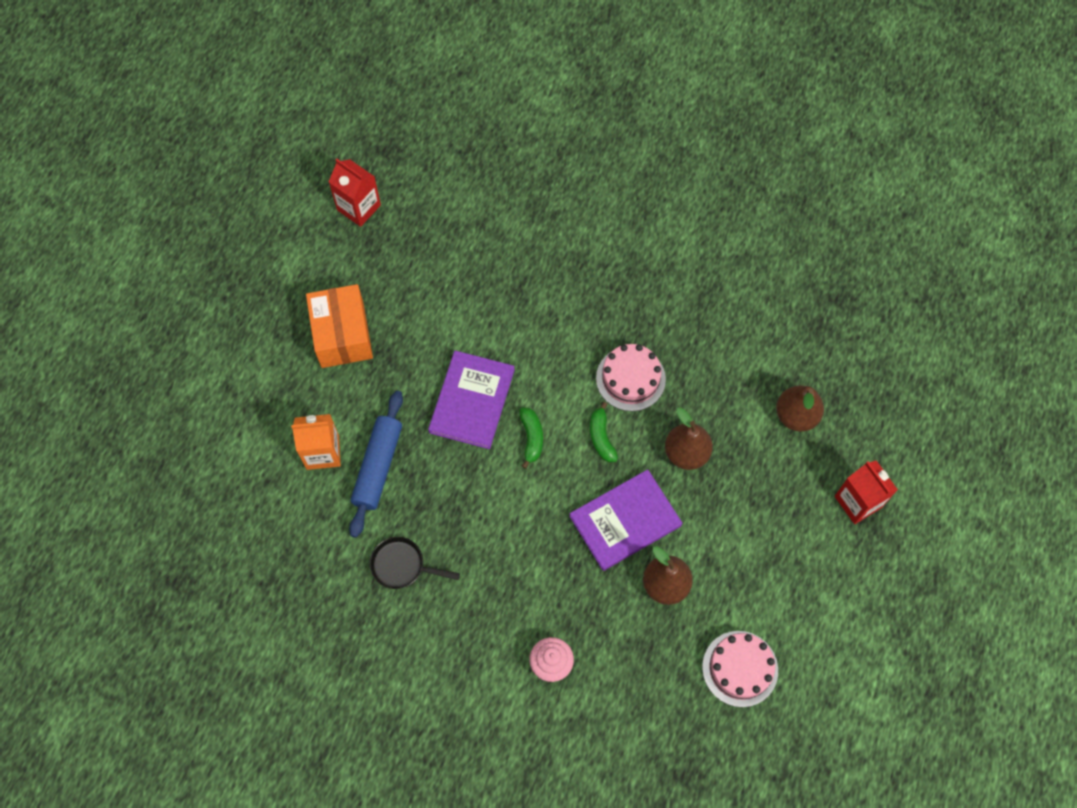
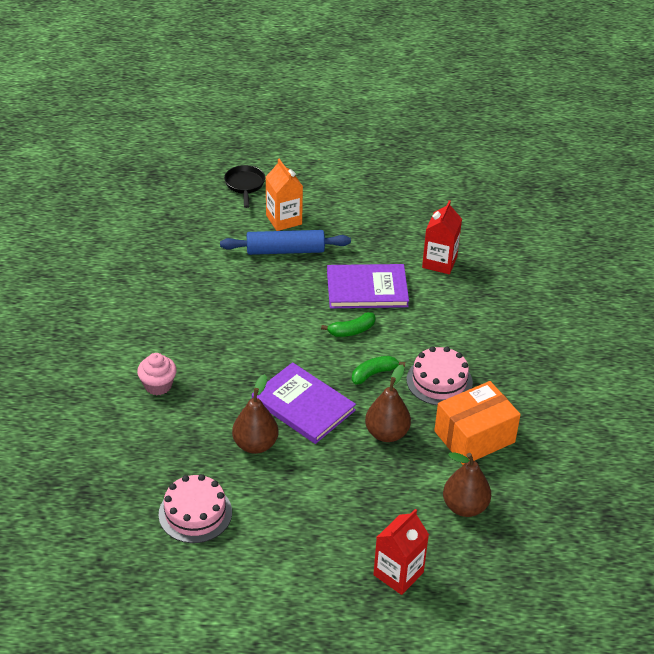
camera: 70 degrees right, 25 degrees down
orange box [306,284,373,368] -> orange box moved to [434,381,521,465]
red carton [329,159,381,227] -> red carton moved to [422,200,462,274]
black pan [370,537,460,589] -> black pan moved to [224,165,265,208]

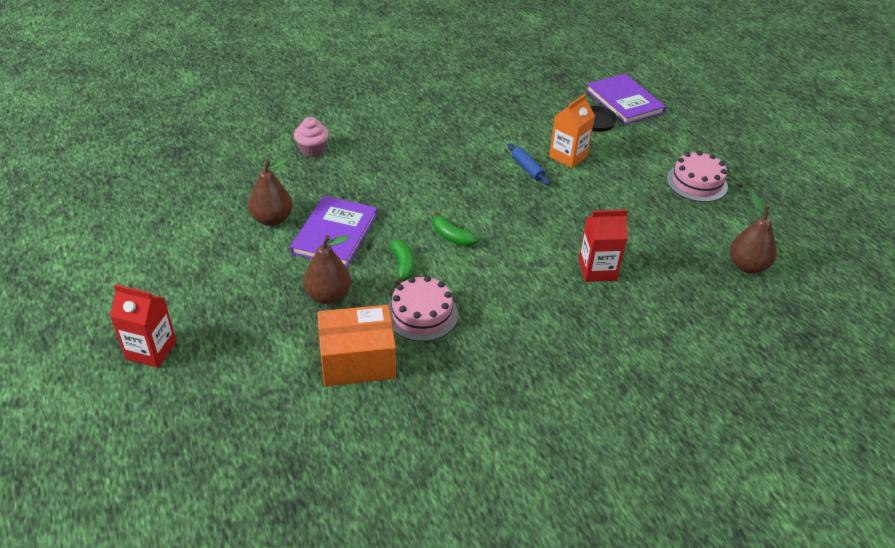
camera: 65 degrees right, 0 degrees up
pink cake [159,474,232,543] -> pink cake moved to [667,151,728,202]
blue rolling pin [220,230,351,255] -> blue rolling pin [508,143,550,185], size x0.57
purple book [327,264,409,308] -> purple book moved to [586,74,666,124]
green banana [352,356,405,384] -> green banana turned 45 degrees clockwise [390,240,415,285]
orange box [434,381,521,465] -> orange box turned 45 degrees counterclockwise [317,305,396,386]
brown pear [443,452,491,517] -> brown pear moved to [730,194,777,273]

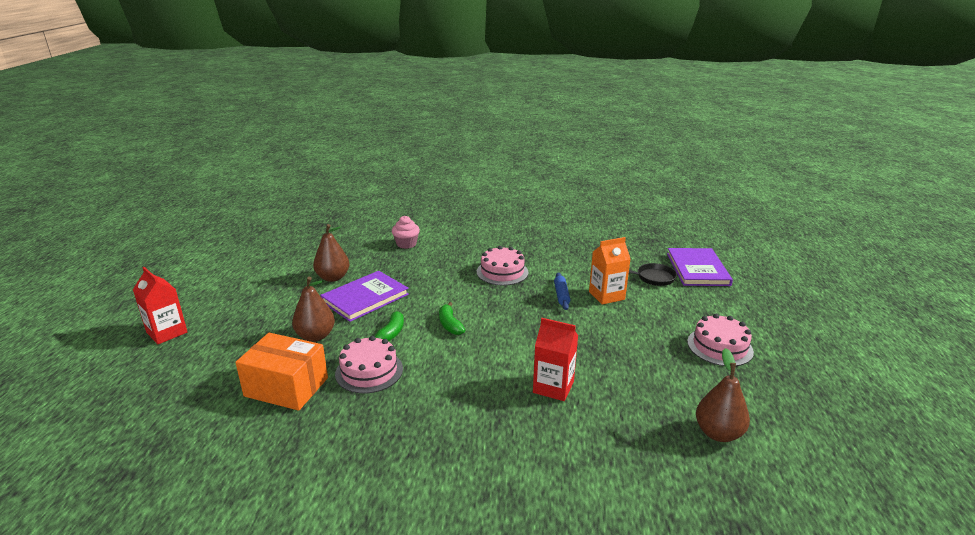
camera: 30 degrees right, 15 degrees down
none -> pink cake [477,246,529,286]

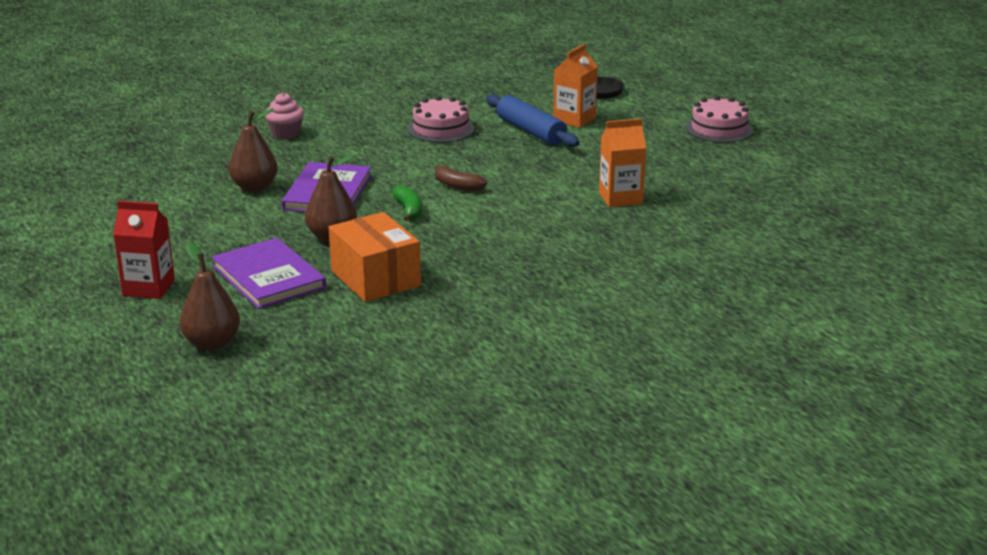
camera: 35 degrees left, 0 degrees up
orange box [235,333,328,411] -> orange box turned 75 degrees clockwise [329,212,421,302]
pink cake [335,336,403,394] -> none
green banana [439,302,465,335] -> brown banana [435,165,487,192]
red carton [533,318,578,401] -> orange carton [599,118,646,207]
blue rolling pin [554,272,570,310] -> blue rolling pin [486,94,580,147], size x1.77
purple book [667,248,733,286] -> purple book moved to [212,238,326,309]
brown pear [696,348,750,442] -> brown pear moved to [180,242,240,351]

